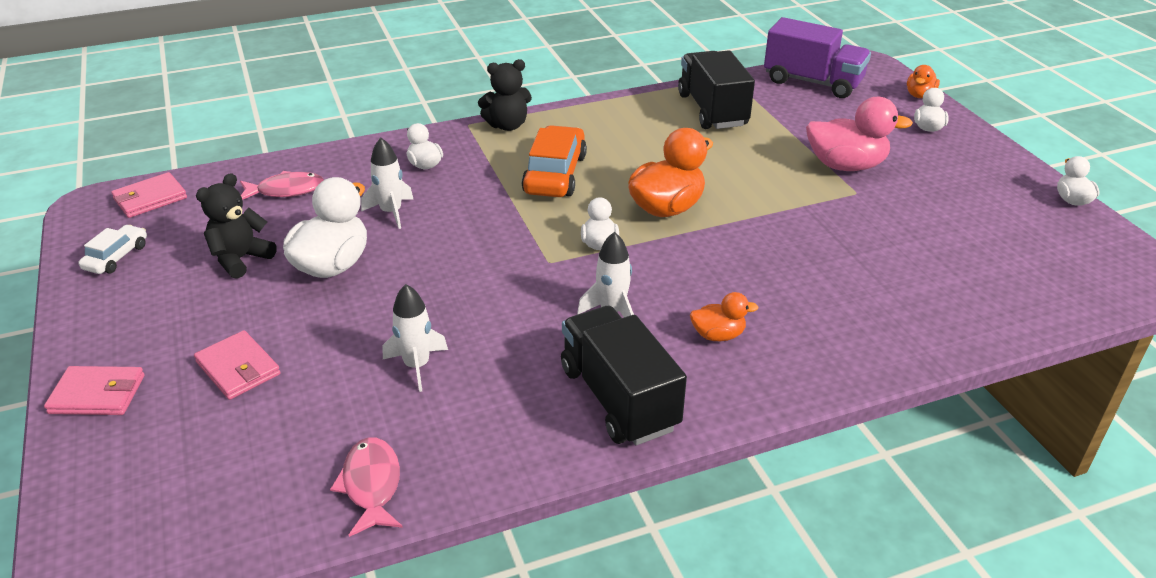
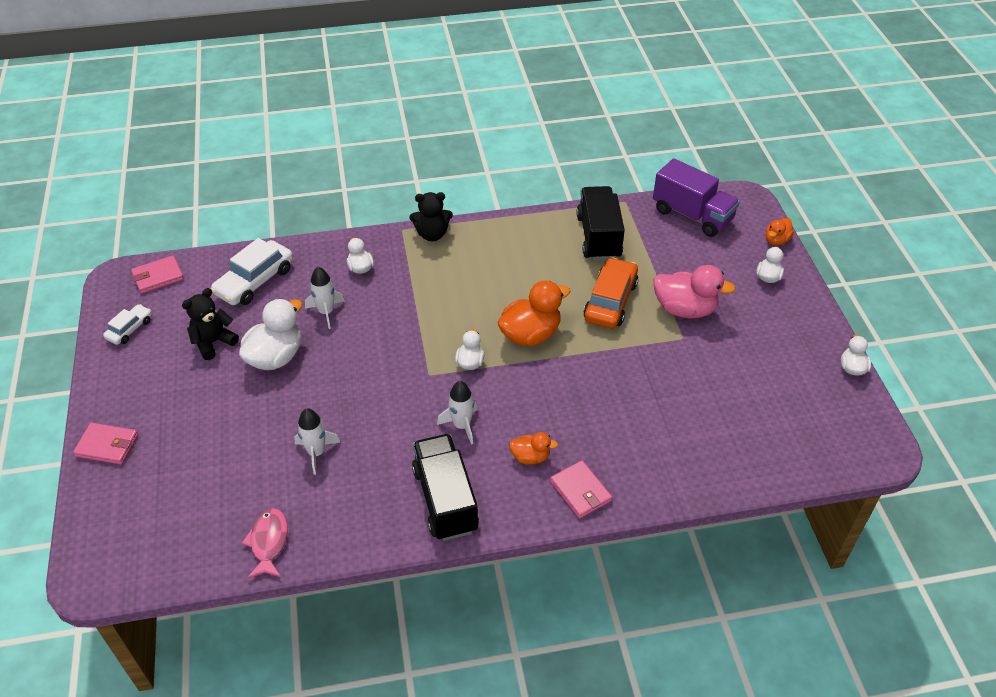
camera: 10 degrees right, 10 degrees up
pink wallet [194,330,281,400] -> pink wallet moved to [550,460,612,518]
pink fish [240,171,324,200] -> white car [211,238,293,305]
orange car [522,125,587,197] -> orange car moved to [583,257,638,328]

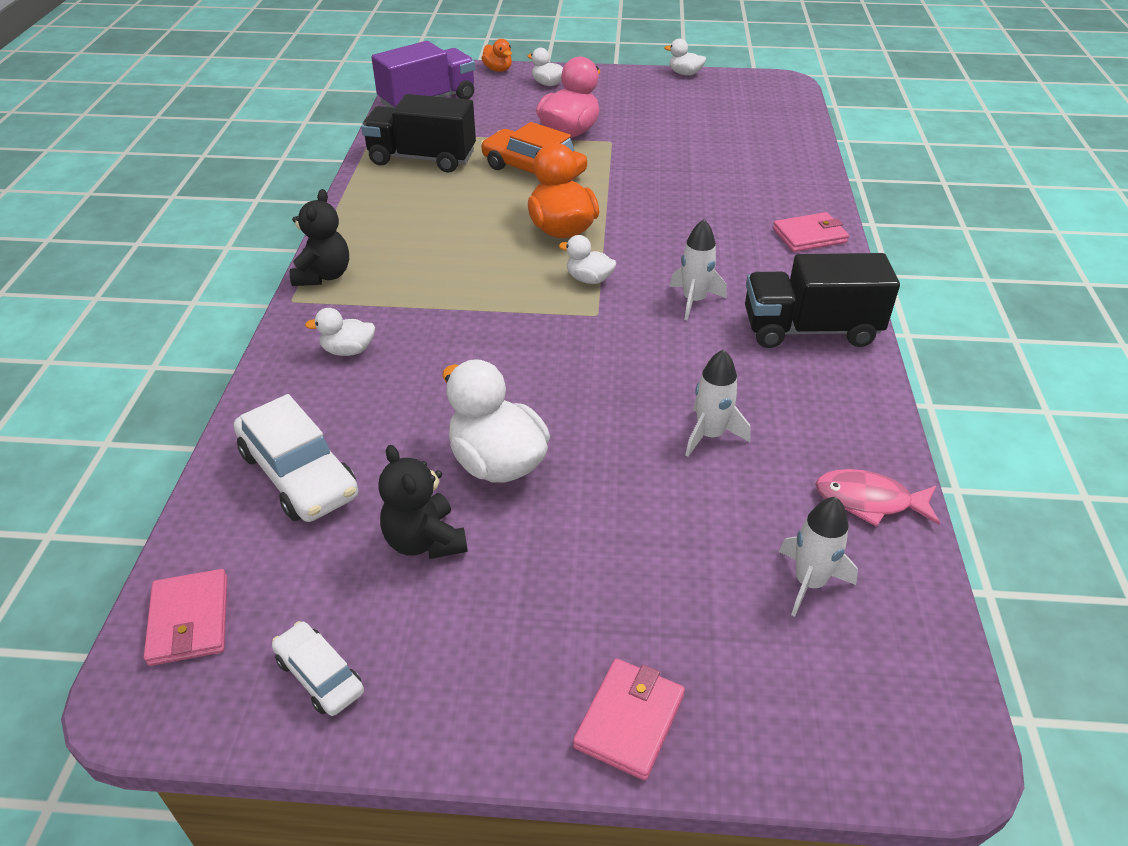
camera: 75 degrees left, 5 degrees down
white rocket [305,267,345,329] -> white rocket moved to [779,497,858,617]
orange duck [509,432,558,465] -> none

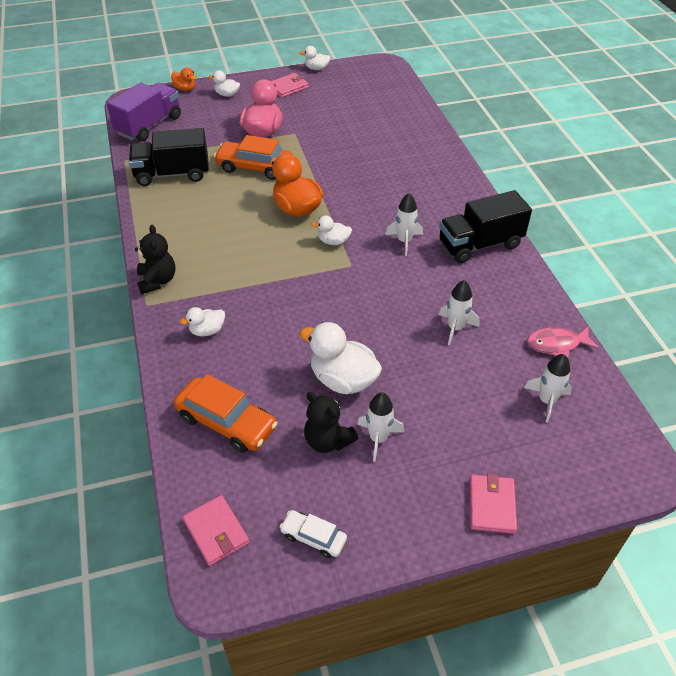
camera: 20 degrees left, 5 degrees up
white car [234,394,358,522] -> orange car [174,374,278,453]
pink wallet [773,212,849,252] -> pink wallet moved to [271,73,309,98]
none -> white rocket [357,392,404,462]

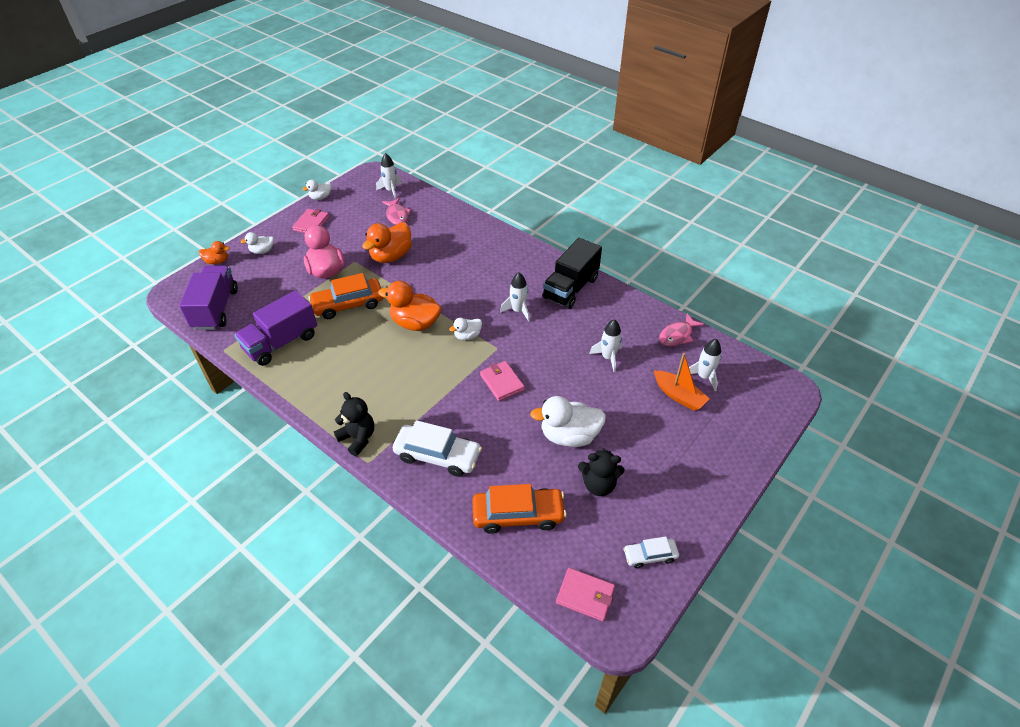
camera: 35 degrees left, 0 degrees up
black truck [129,128,209,186] -> purple truck [234,290,317,366]
white duck [180,307,225,337] -> white car [393,420,482,477]
white rocket [357,392,404,462] -> white rocket moved to [376,153,402,199]
pink wallet [470,473,517,534] -> pink wallet moved to [480,361,525,401]
none -> orange duck [362,222,412,263]
none -> pink fish [382,198,411,225]
none -> orange boat [654,353,710,411]

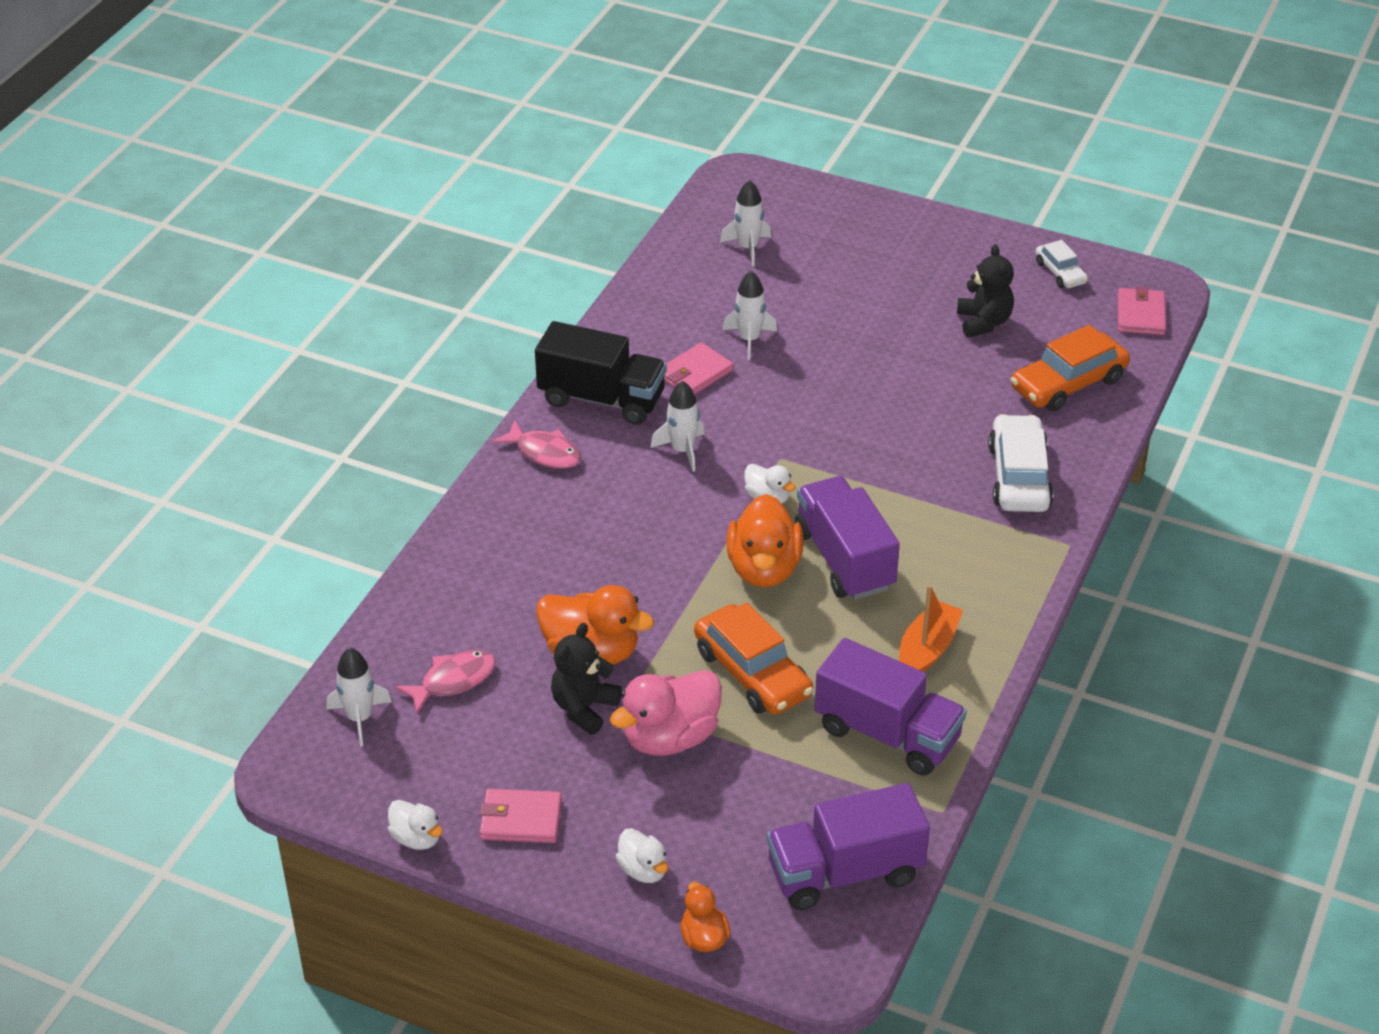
camera: 105 degrees left, 5 degrees down
black teddy bear [334,392,374,456] -> black teddy bear moved to [551,623,622,735]
orange car [472,484,567,534] -> orange car turned 105 degrees counterclockwise [1011,325,1130,411]
pink wallet [480,361,525,401] -> pink wallet moved to [664,342,734,395]
white duck [530,396,606,447] -> none
orange boat [654,353,710,411] -> orange boat moved to [899,585,963,672]
pink fish [659,313,704,346] -> pink fish moved to [492,420,581,469]
none -> purple truck [795,476,900,600]

